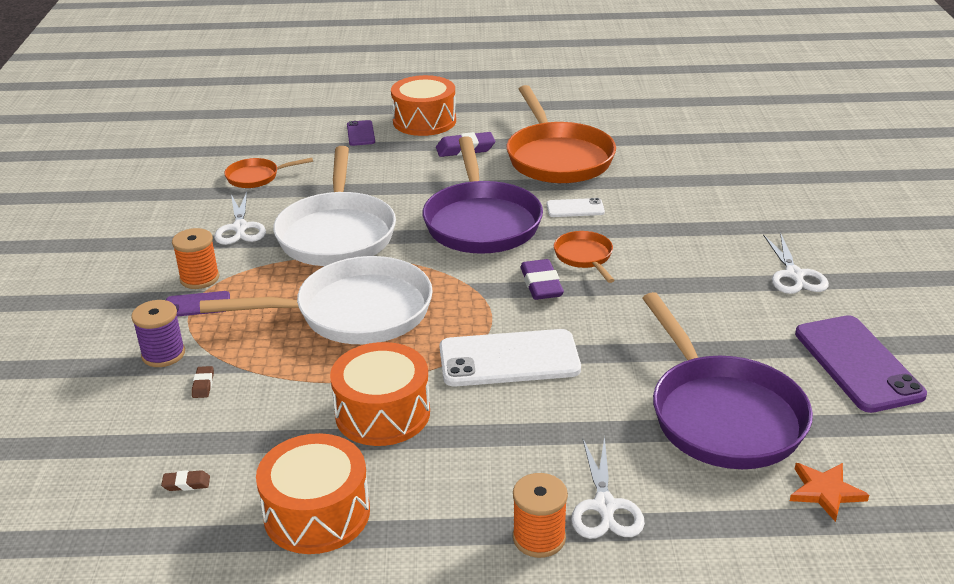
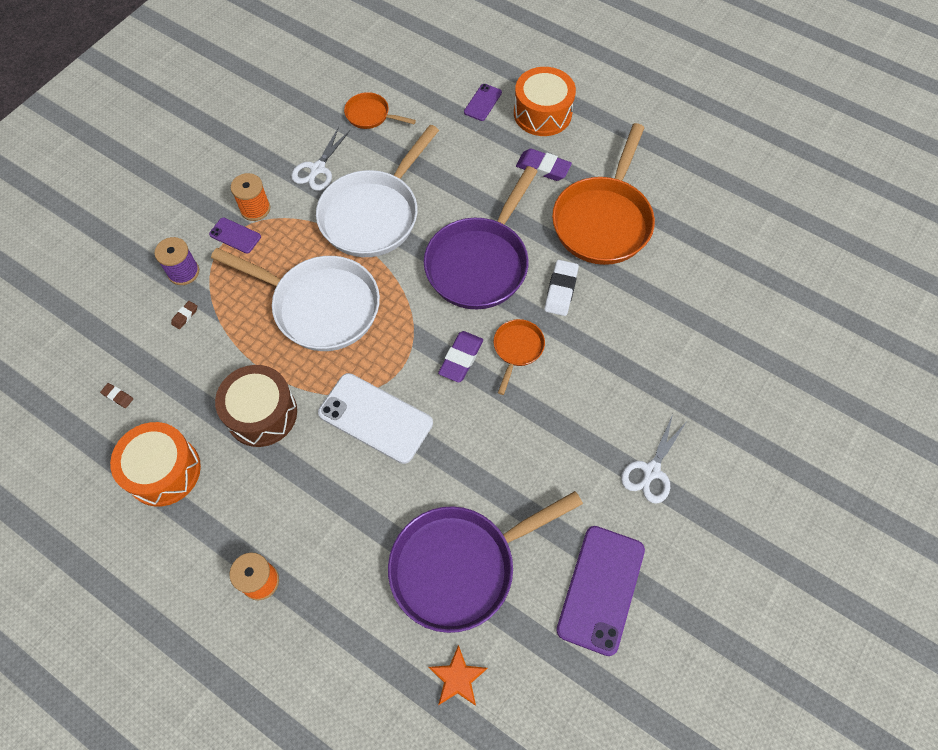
camera: 35 degrees right, 30 degrees up
orange drum [330,342,430,446] -> brown drum [215,365,297,447]
white phone [547,198,605,217] -> white eraser [544,260,579,316]
white scissors [571,436,645,539] -> none
purple pan [642,292,813,469] -> purple pan turned 45 degrees clockwise [388,491,583,633]

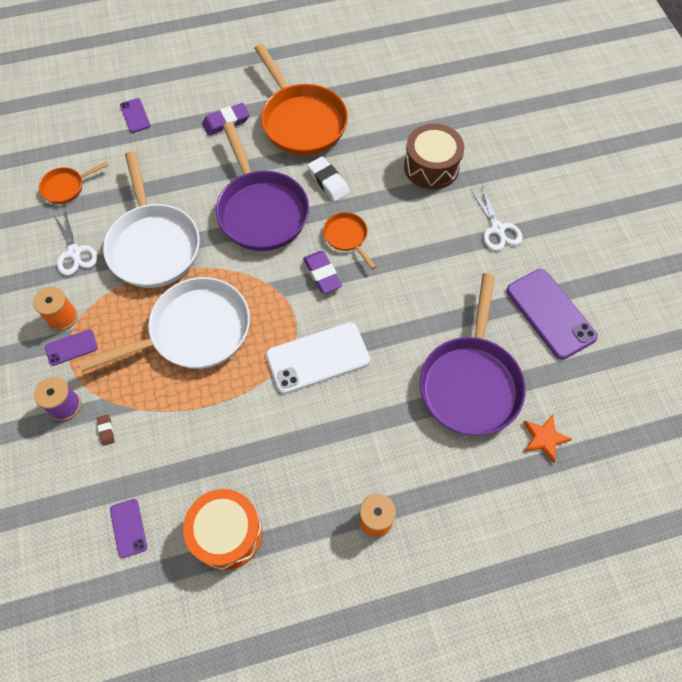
camera: 50 degrees left, 0 degrees up
brown eraser [100,383,133,408] -> purple phone [110,499,147,558]
brown drum [215,365,297,447] -> brown drum moved to [404,124,464,190]
orange drum [514,67,576,136] -> none

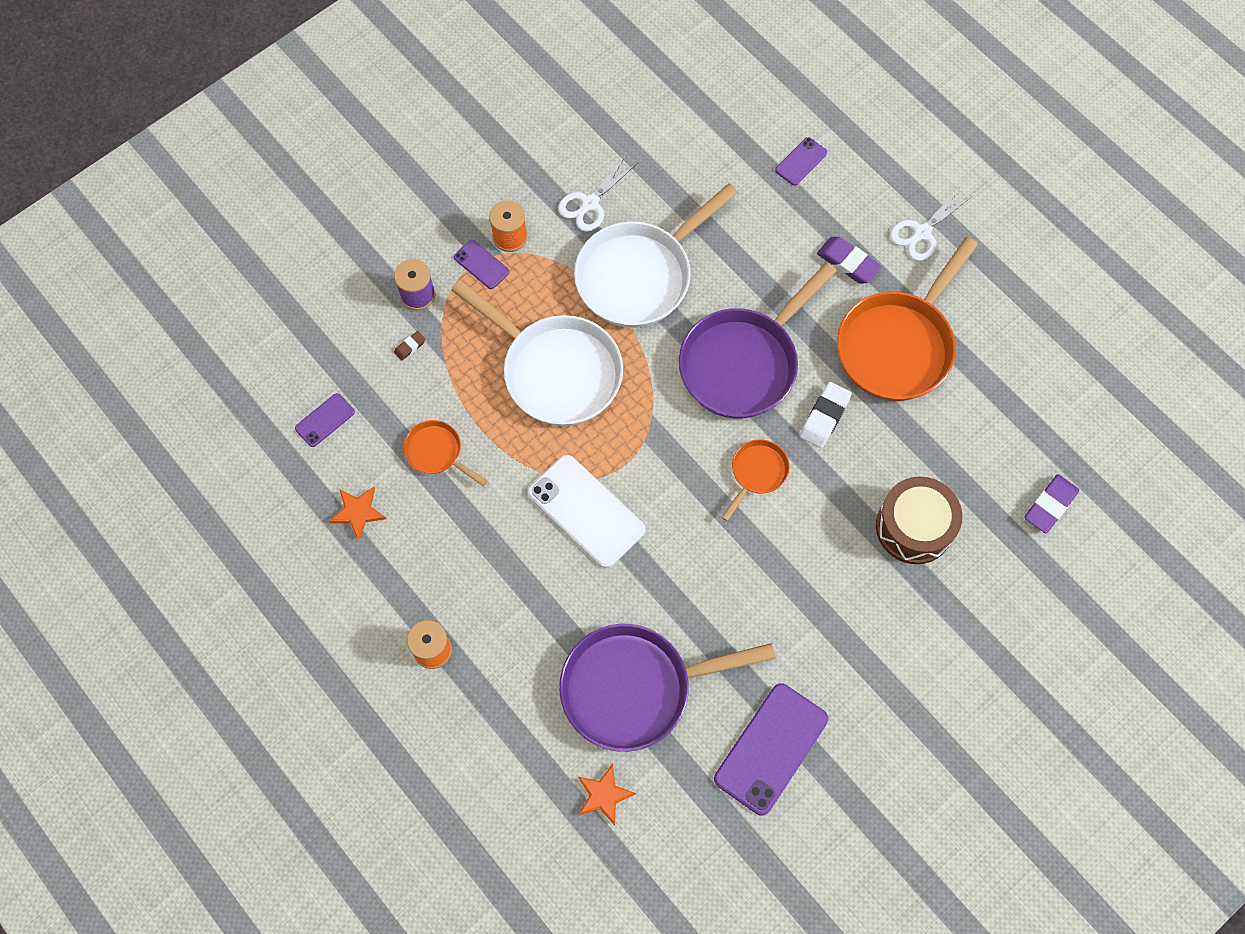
camera: 65 degrees right, 5 degrees up
orange pan [39,162,109,204] -> orange pan moved to [404,420,487,486]
orange drum [183,489,262,571] -> orange star [329,487,386,541]
purple eraser [303,251,342,294] -> purple eraser moved to [1025,474,1079,533]
white scissors [470,186,523,251] -> white scissors moved to [890,189,972,261]

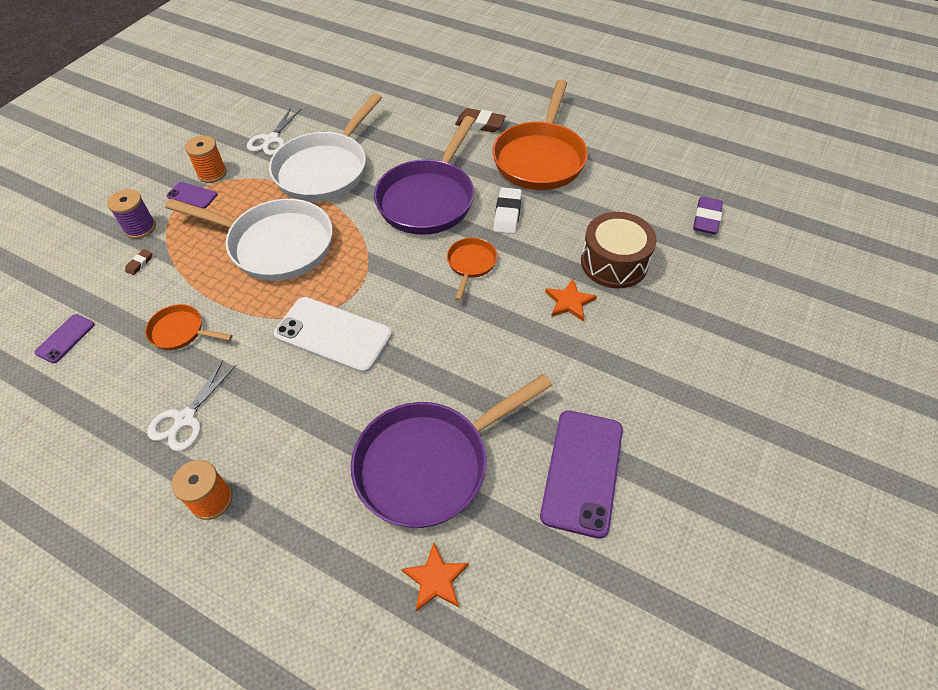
camera: 20 degrees left, 15 degrees down
orange star [329,487,386,541] -> orange star moved to [545,279,597,322]
purple phone [775,137,827,186] -> none
purple eraser [817,237,882,283] -> brown eraser [455,108,506,132]
white scissors [890,189,972,261] -> white scissors moved to [148,360,237,451]

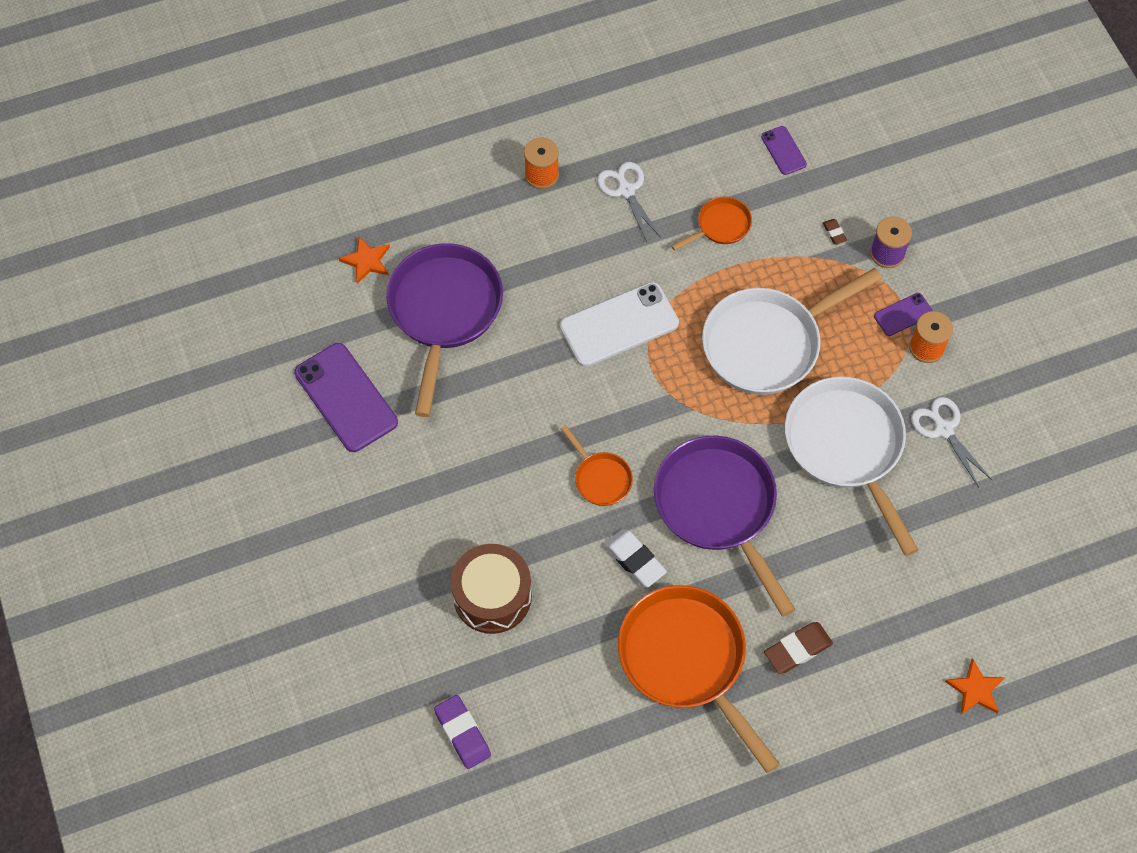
camera: 130 degrees right, 10 degrees up
orange star [545,279,597,322] -> orange star moved to [945,658,1005,714]

